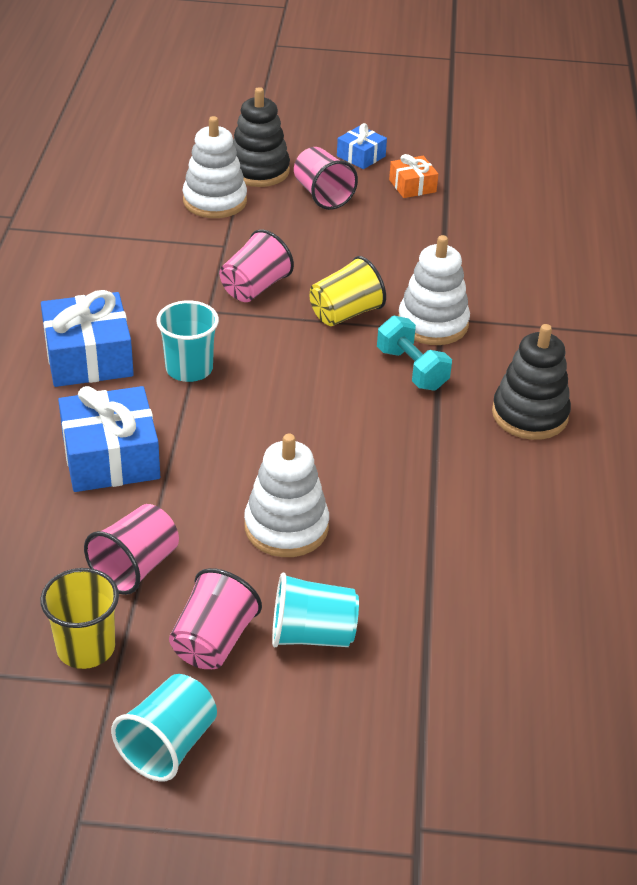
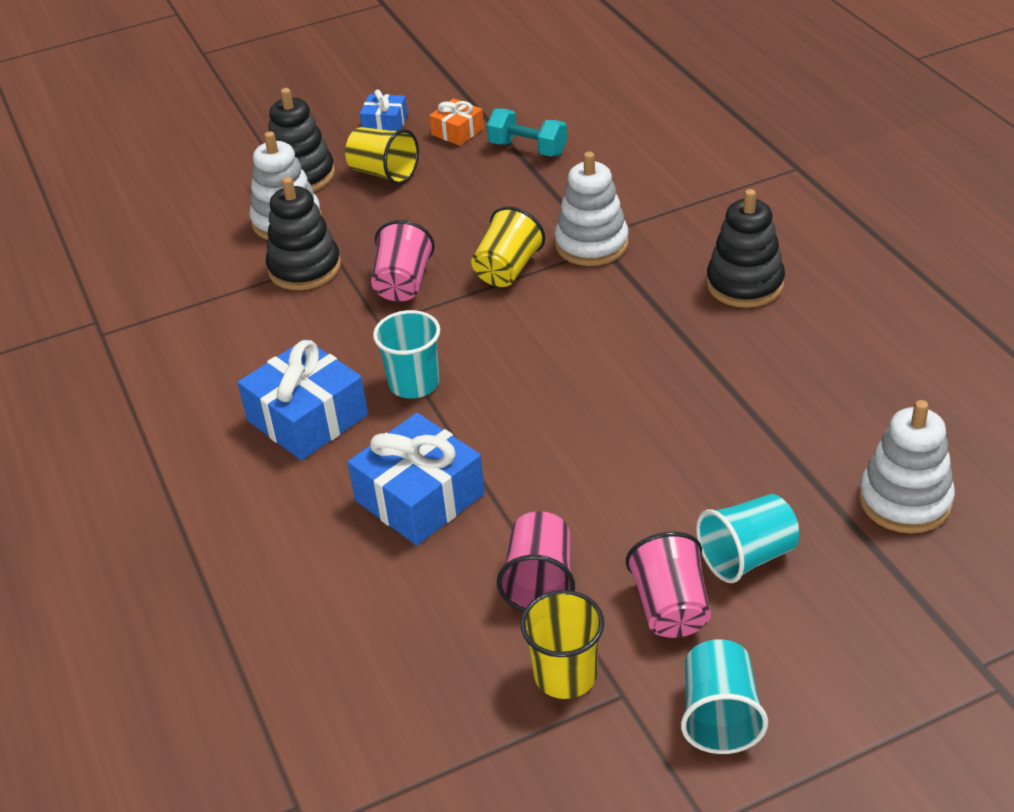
camera: 25 degrees left, 0 degrees up
white stacking toy [244,434,329,557] -> white stacking toy moved to [859,400,955,534]
pink cup [294,147,358,210] -> yellow cup [345,127,419,185]
turquoise dumbbell [377,316,452,391] -> turquoise dumbbell moved to [487,109,567,156]
none -> black stacking toy [266,177,341,290]

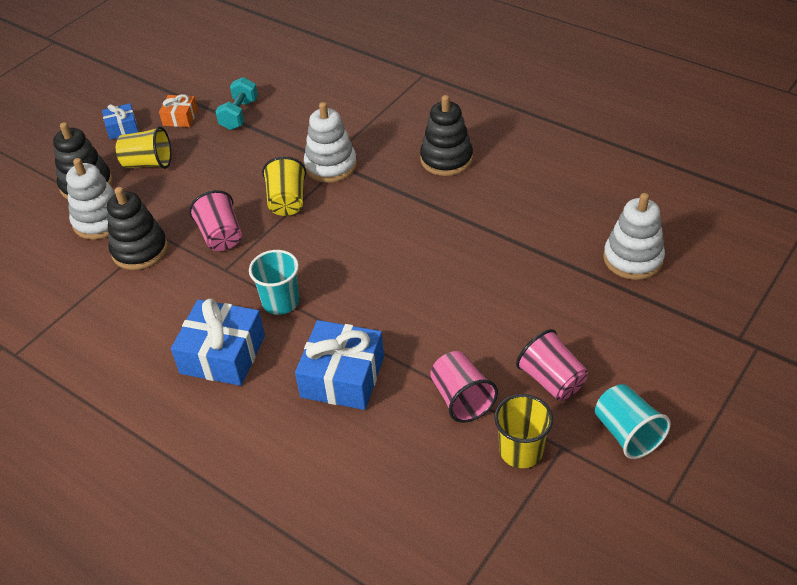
camera: 30 degrees left, 5 degrees up
turquoise dumbbell [487,109,567,156] -> turquoise dumbbell turned 75 degrees counterclockwise [215,77,258,130]
turquoise cup [696,494,799,583] -> none

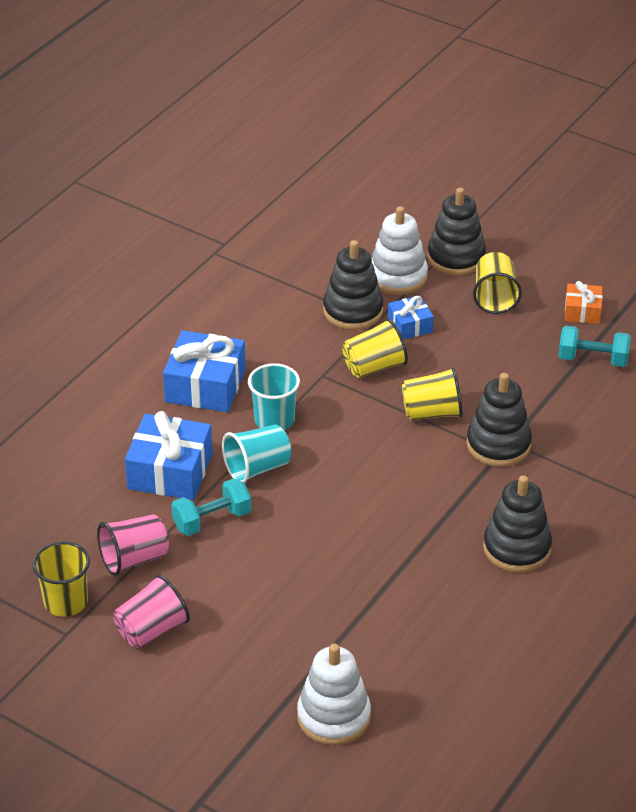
camera: 85 degrees right, 5 degrees down
blue gift [102,103,138,140] -> blue gift moved to [388,295,434,340]
pink cup [189,190,242,251] -> yellow cup [342,319,408,378]
white stacking toy [304,102,357,183] -> black stacking toy [467,373,532,467]
turquoise cup [595,384,671,459] -> turquoise cup moved to [222,425,291,483]
none -> turquoise dumbbell [171,478,251,536]

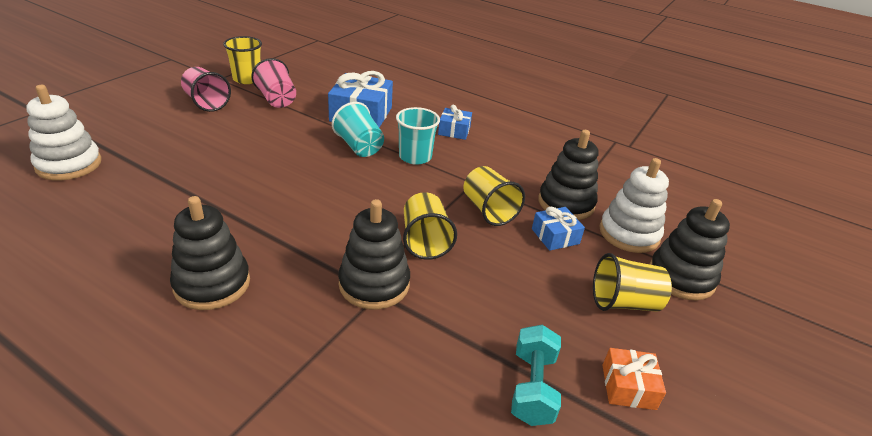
camera: 85 degrees right, 5 degrees down
blue gift [163,330,246,412] -> blue gift [438,105,472,140], size x0.55
turquoise dumbbell [171,478,251,536] -> none

